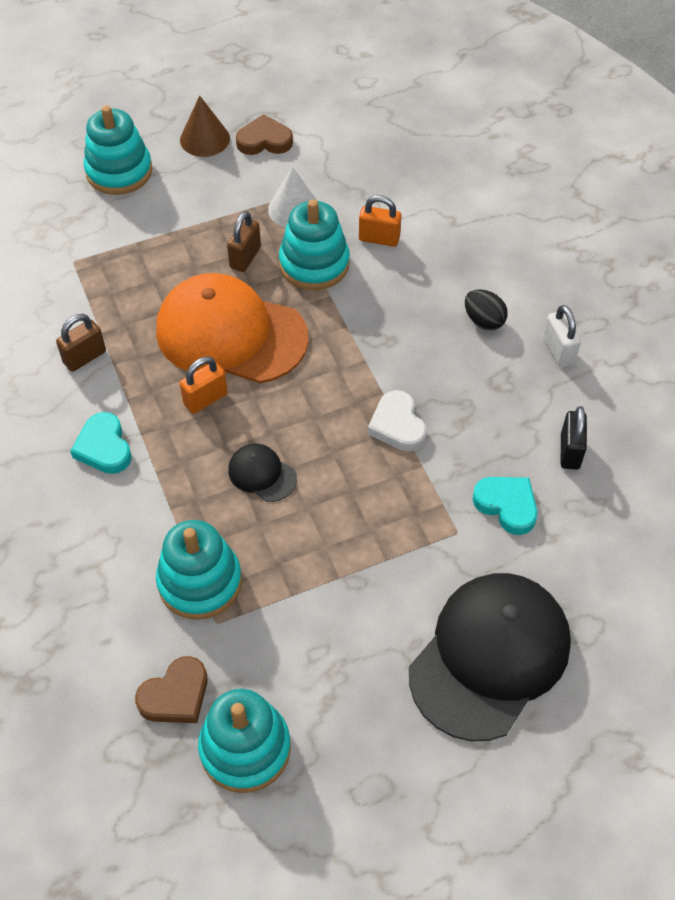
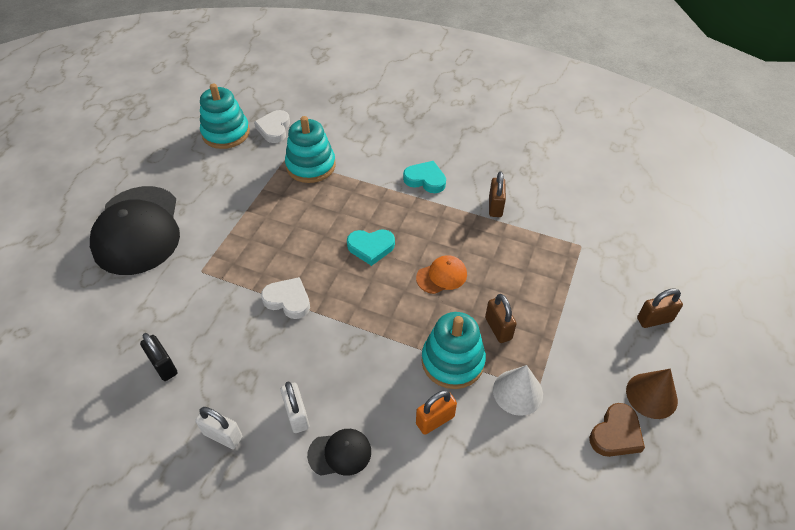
camera: 135 degrees right, 5 degrees down
turquoise stacking toy [84,105,152,195] -> brown padlock [637,288,683,328]
brown heart [135,656,207,723] -> white heart [254,110,290,143]
orange cap [156,273,309,383] -> orange cap [416,255,467,294], size x0.43
orange padlock [180,356,228,414] -> none
black cap [228,444,297,502] -> black cap moved to [307,429,371,476]
black egg [465,289,508,330] -> white padlock [281,381,309,433]
turquoise heart [473,477,537,535] -> turquoise heart moved to [347,229,395,266]

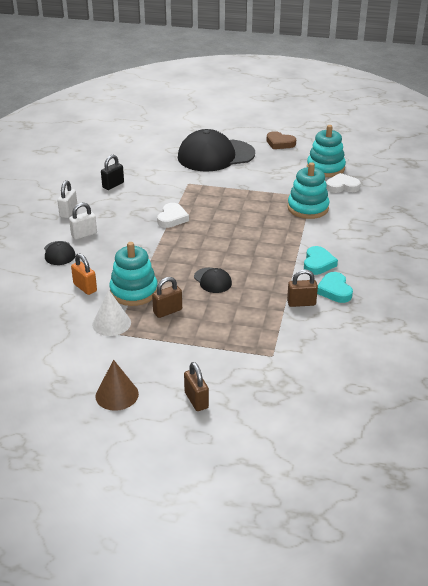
camera: 80 degrees right, 15 degrees down
turquoise heart [347,229,395,266] -> turquoise heart moved to [317,272,353,303]
orange cap [416,255,467,294] -> black cap [194,268,232,293]
brown heart [589,403,645,457] -> brown heart moved to [267,131,296,149]

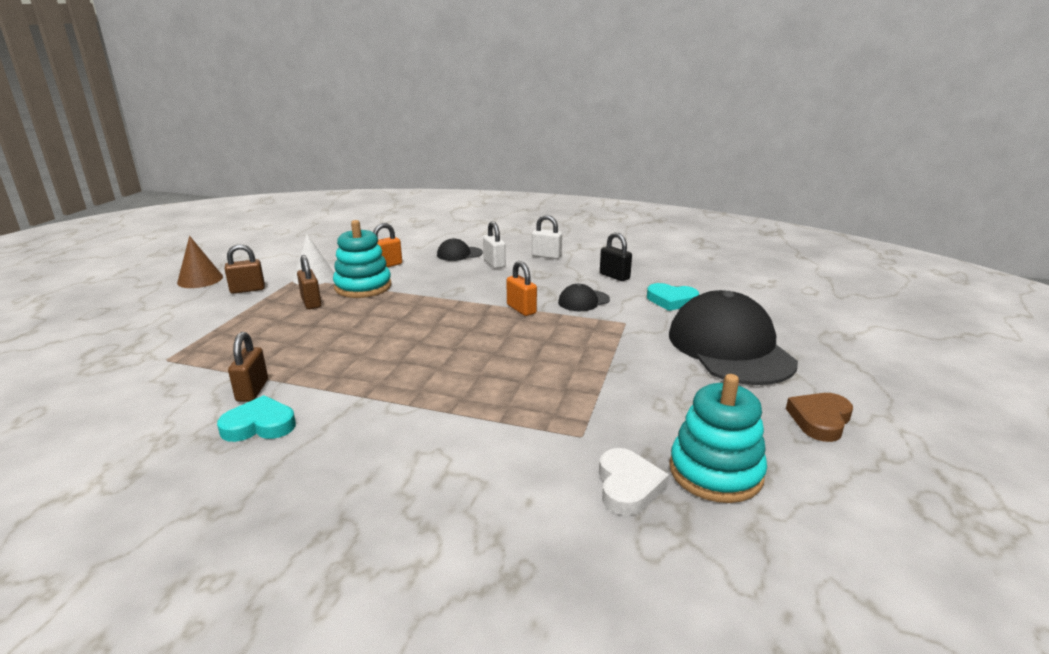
camera: 95 degrees right, 10 degrees down
white heart [157,203,189,228] -> orange padlock [507,261,537,316]
brown padlock [184,362,209,411] -> brown padlock moved to [225,244,265,294]
black cap [194,268,232,293] -> black cap moved to [558,284,610,311]
turquoise stacking toy [288,162,329,219] -> none
turquoise heart [304,246,338,275] -> turquoise heart moved to [647,283,699,311]

